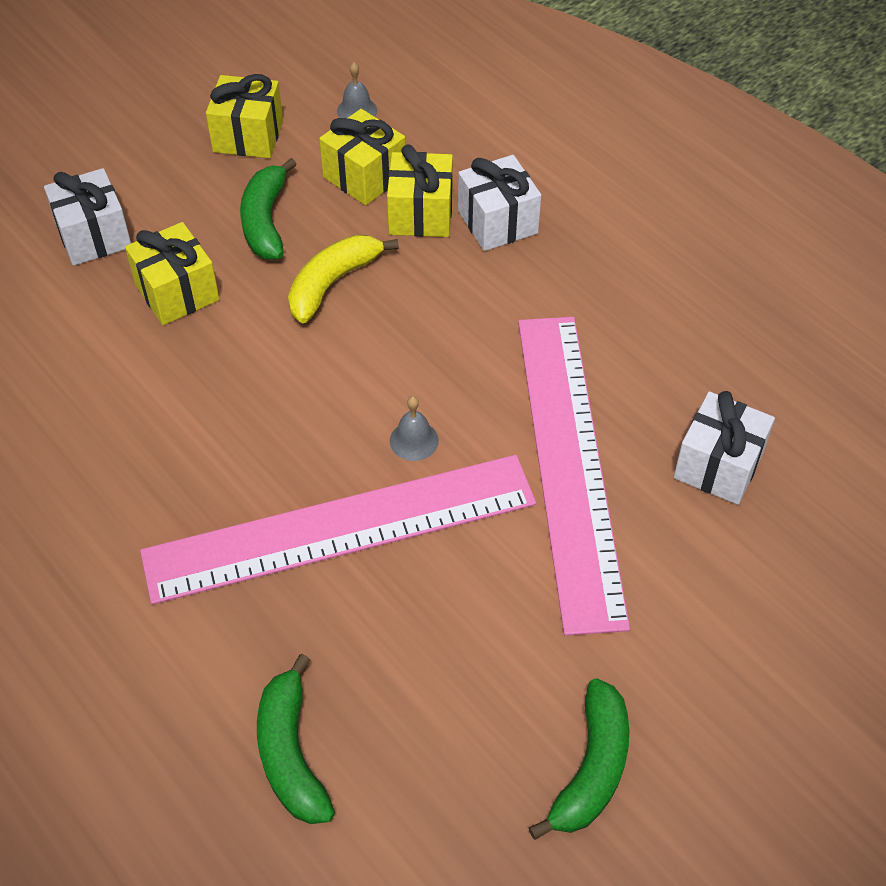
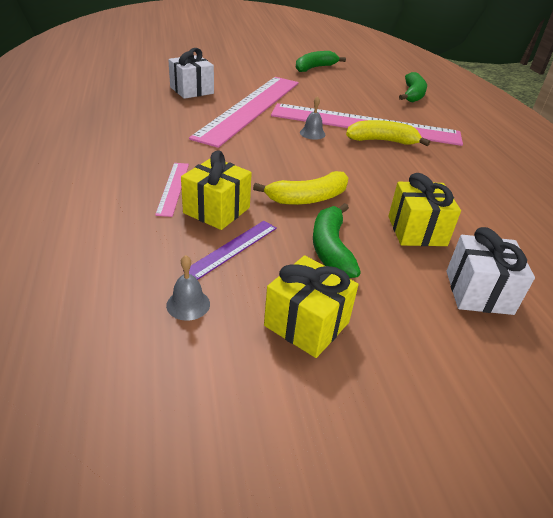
camera: 155 degrees left, 15 degrees down
green banana [240,158,297,260] -> green banana turned 150 degrees clockwise [313,203,361,278]
yellow gift [319,109,405,205] -> purple ruler [183,221,277,280]
white gift [458,155,541,251] -> pink ruler [155,163,189,217]
none -> yellow banana [346,120,430,146]

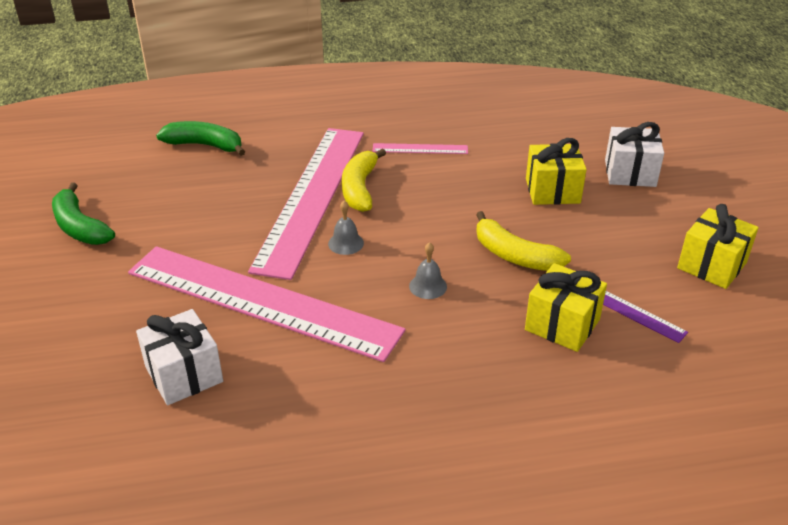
camera: 85 degrees left, 0 degrees up
pink ruler [155,163,189,217] -> pink ruler moved to [372,143,468,154]
grey bell [166,255,210,321] -> grey bell moved to [409,242,447,299]
yellow banana [253,171,348,205] -> yellow banana turned 150 degrees clockwise [476,211,571,271]
green banana [313,203,361,278] -> none

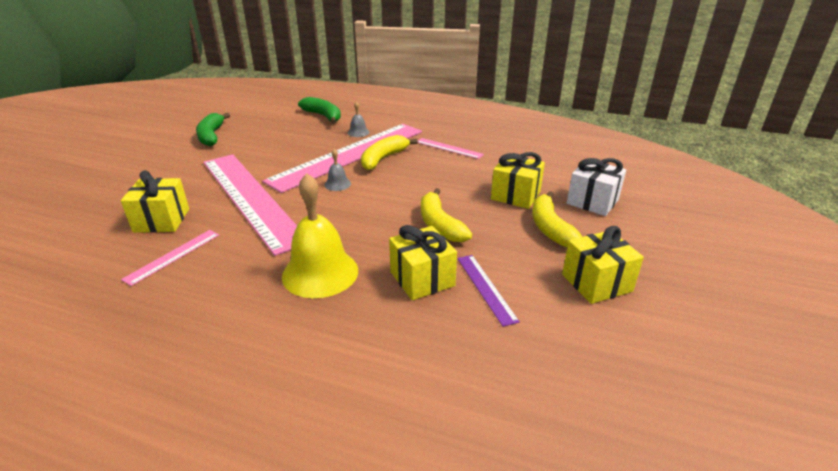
camera: 30 degrees right, 5 degrees down
white gift [136,309,223,405] -> yellow gift [121,170,189,233]
grey bell [409,242,447,299] -> grey bell moved to [348,101,370,137]
none -> pink ruler [121,230,219,286]
none -> yellow bell [282,173,358,298]
none -> yellow banana [532,191,582,247]

